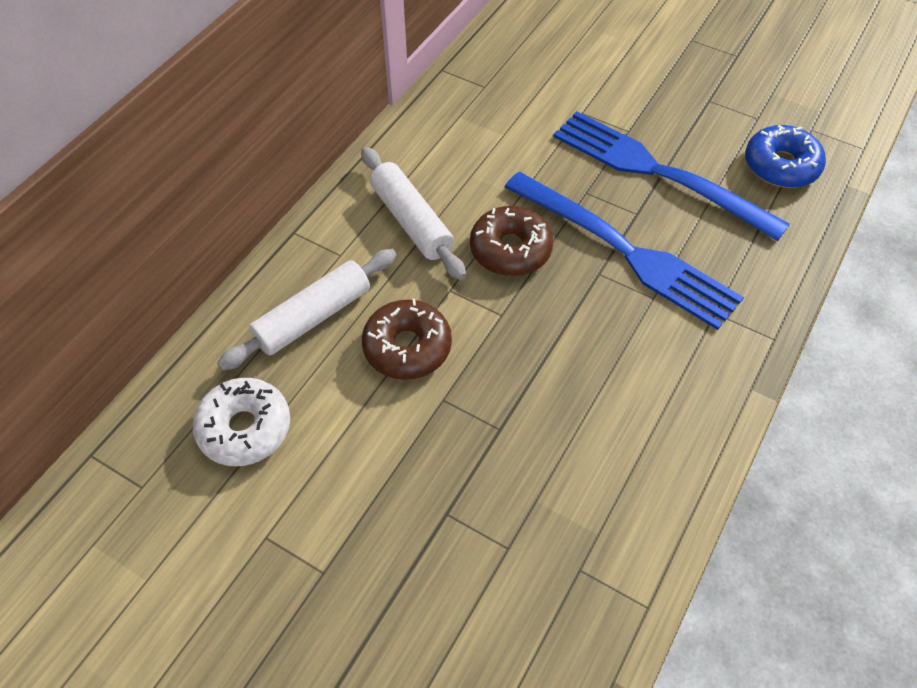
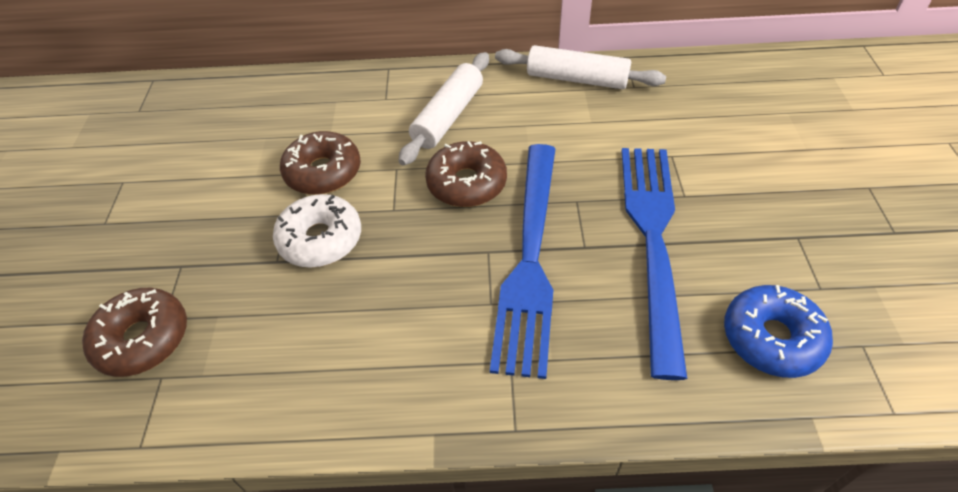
camera: 60 degrees right, 5 degrees down
white donut [193,378,290,466] -> white donut moved to [273,194,361,268]
white rolling pin [217,249,397,371] -> white rolling pin moved to [495,45,666,89]
none -> brown donut [82,288,187,377]

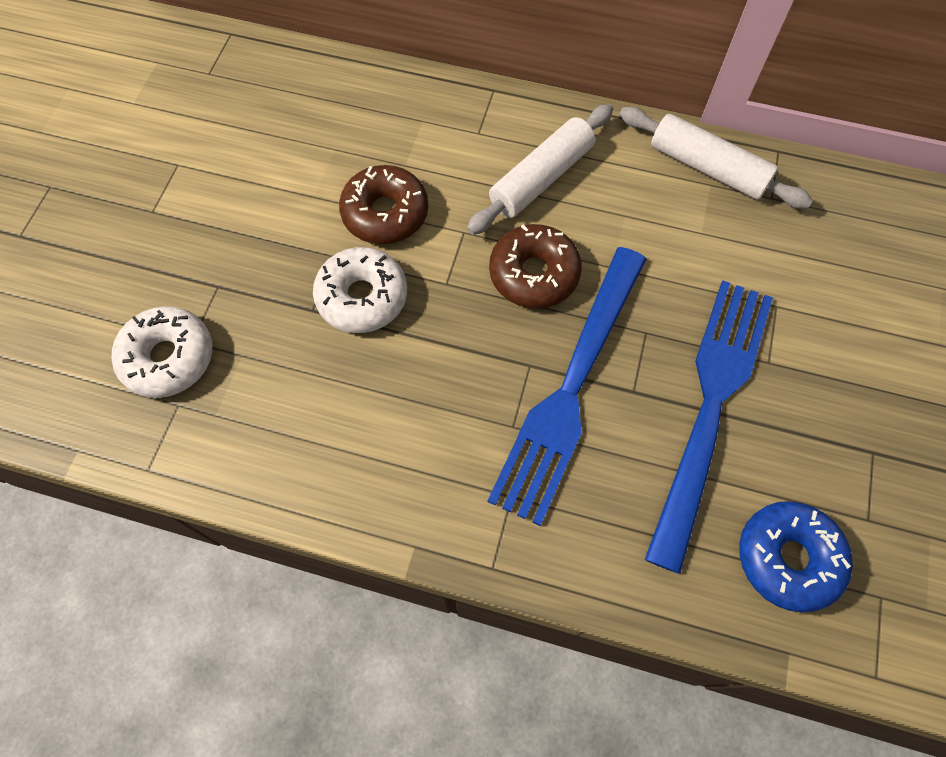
camera: 15 degrees right, 15 degrees up
brown donut [82,288,187,377] -> white donut [112,306,213,398]

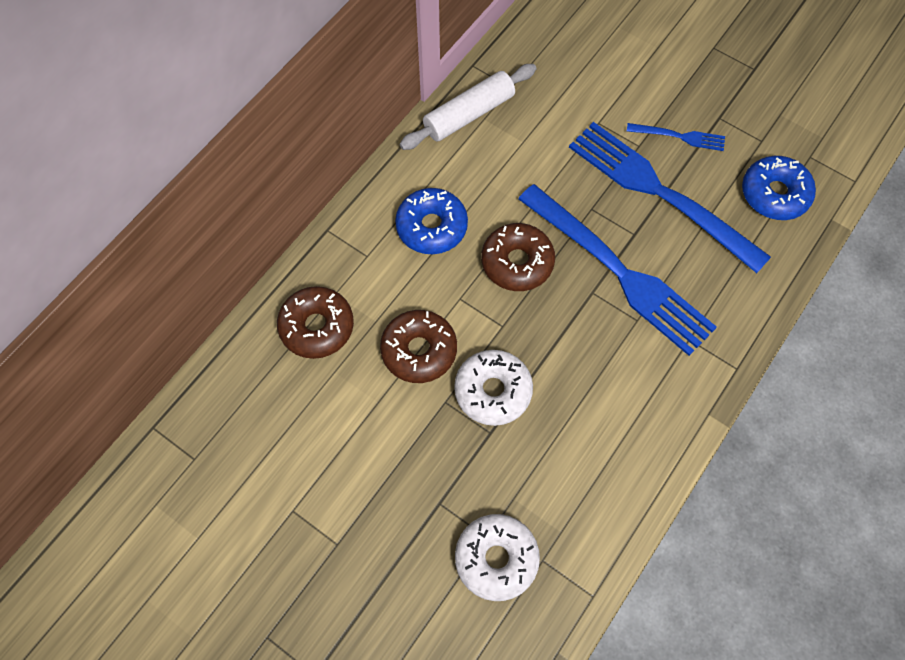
camera: 70 degrees left, 0 degrees up
white rolling pin [467,104,613,235] -> blue donut [395,188,468,254]
none -> brown donut [277,286,354,359]
none -> blue fork [627,123,725,151]

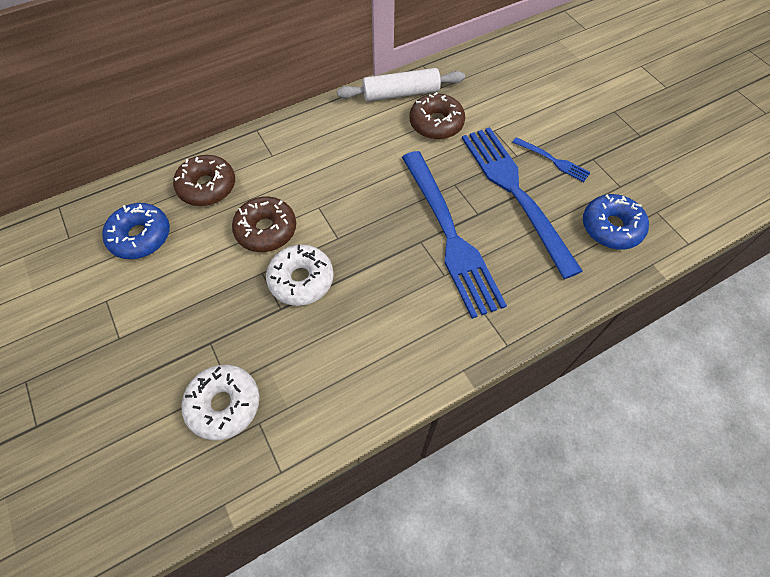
camera: 25 degrees right, 5 degrees down
blue donut [395,188,468,254] -> blue donut moved to [102,203,170,259]
brown donut [481,223,555,291] -> brown donut moved to [409,92,465,139]

